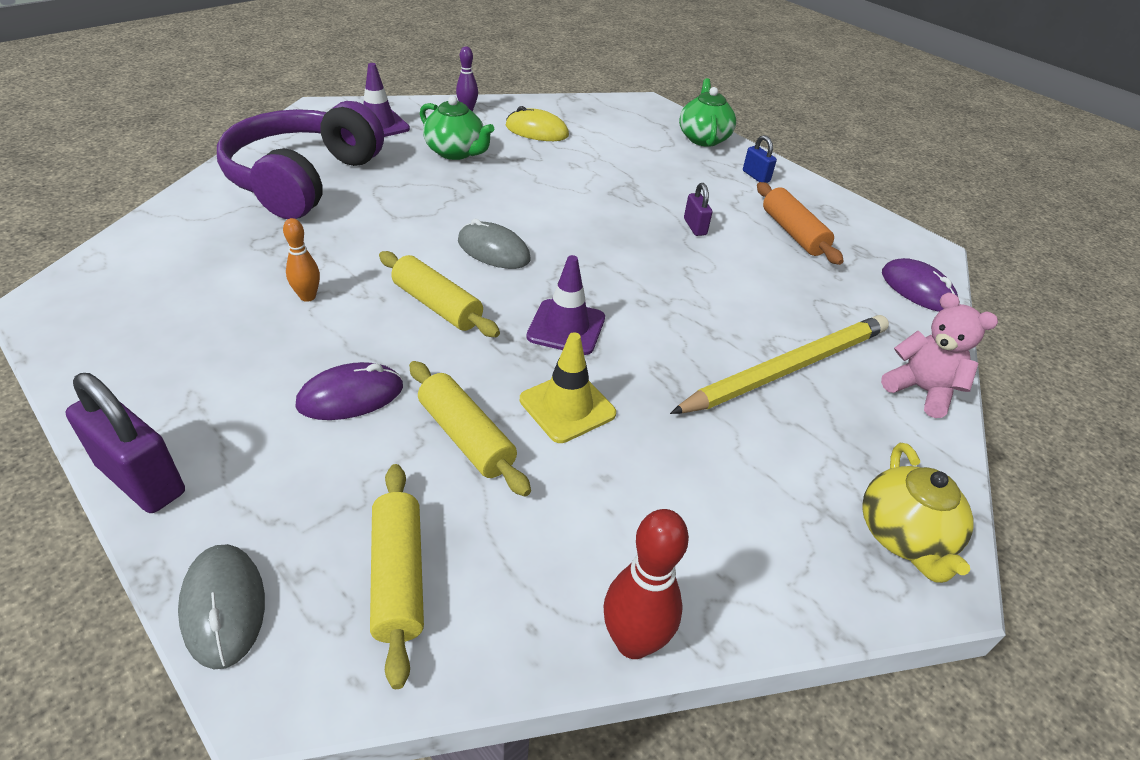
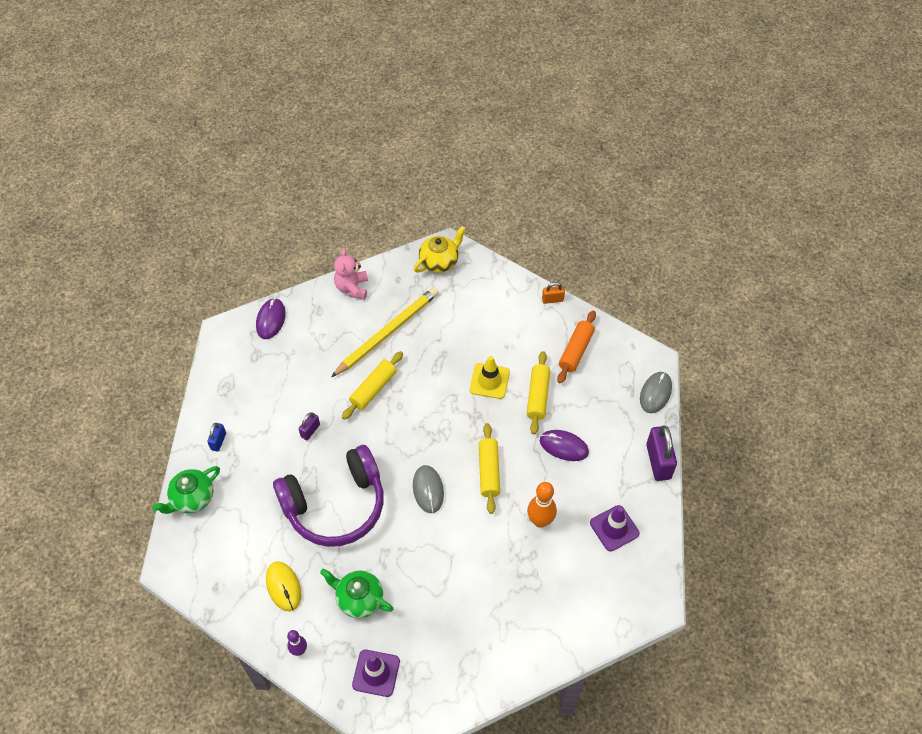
camera: 130 degrees left, 15 degrees up
purple headphones [217,101,384,219] -> purple headphones moved to [273,445,384,547]
orange bowling pin [283,218,320,302] -> orange bowling pin [527,482,557,528], size x1.61
yellow rolling pin [370,464,424,689] -> yellow rolling pin moved to [342,351,403,420]
green teapot [420,96,494,160] -> green teapot turned 60 degrees counterclockwise [320,568,393,618]
purple traffic cone [526,255,605,355] -> purple traffic cone moved to [590,505,640,551]
red bowling pin [603,509,689,659] -> orange padlock [542,282,565,304]
yellow pencil [670,315,889,414] -> yellow pencil turned 120 degrees clockwise [331,287,439,377]
orange rolling pin [757,182,844,265] -> orange rolling pin moved to [557,311,596,383]

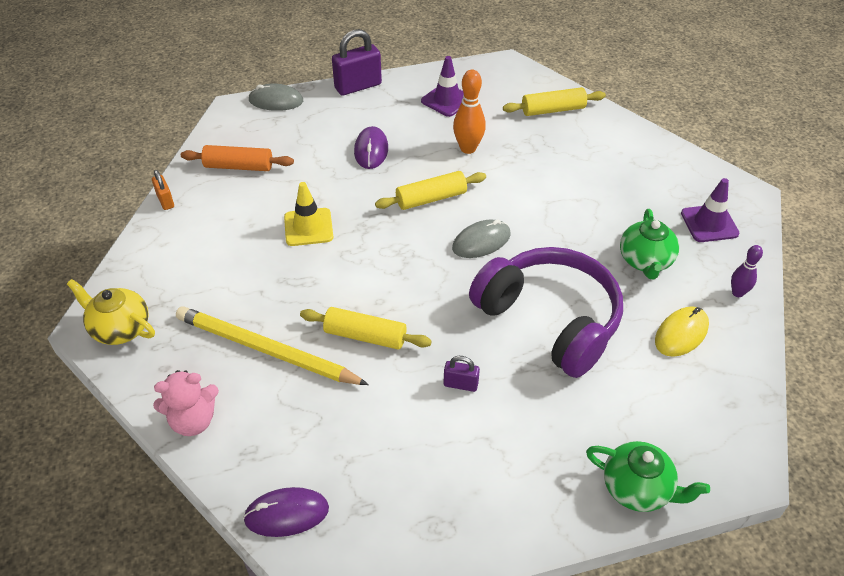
camera: 110 degrees left, 10 degrees down
blue padlock [207,423,226,452] -> none
yellow rolling pin [527,351,550,434] -> yellow rolling pin moved to [503,87,606,116]

